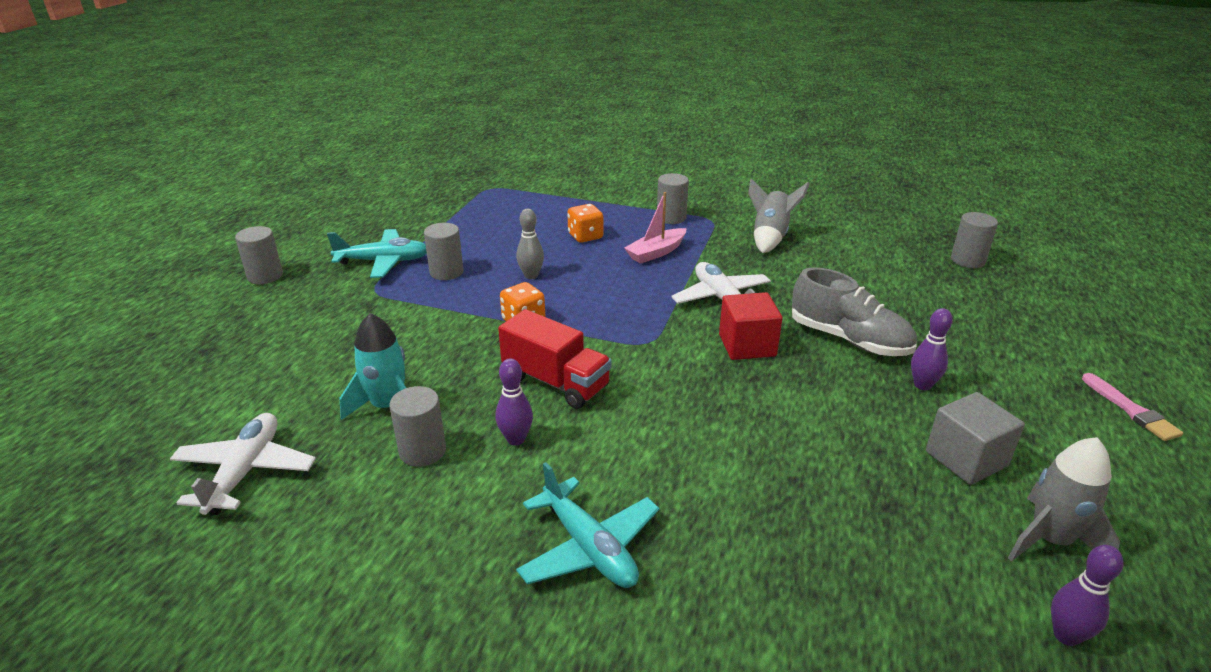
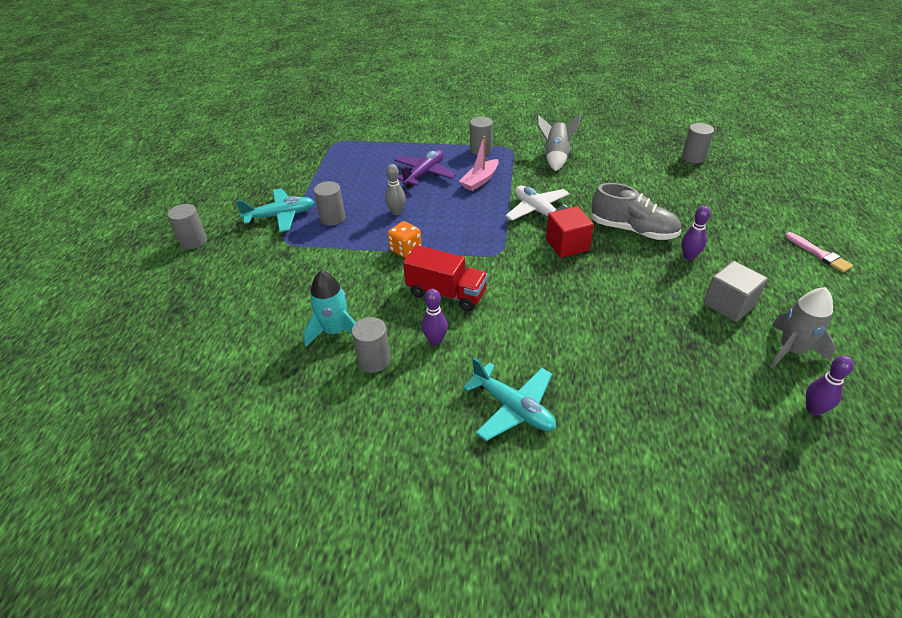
camera: 10 degrees left, 10 degrees up
white plane [170,413,316,515] -> none
orange dice [567,204,603,243] -> purple plane [394,150,456,188]

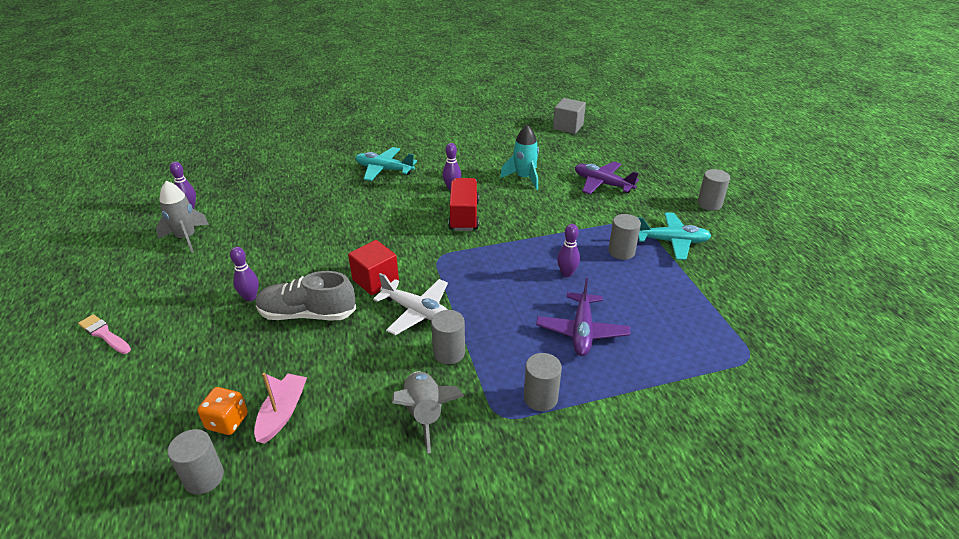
camera: 155 degrees right, 5 degrees down
turquoise plane [236,189,314,232] -> turquoise plane turned 135 degrees counterclockwise [637,212,711,260]
grey cylinder [352,317,391,373] -> grey cylinder moved to [431,310,465,364]
grey bowling pin [385,164,406,215] -> purple bowling pin [557,224,580,277]
orange dice [388,221,422,258] -> orange dice moved to [197,387,248,435]
red truck [403,245,488,311] -> red truck turned 90 degrees clockwise [448,178,479,231]
pink boat [459,136,499,191] -> pink boat moved to [254,373,307,444]
grey cube [703,261,768,322] -> grey cube moved to [553,98,586,134]
none -> purple plane [575,162,639,194]

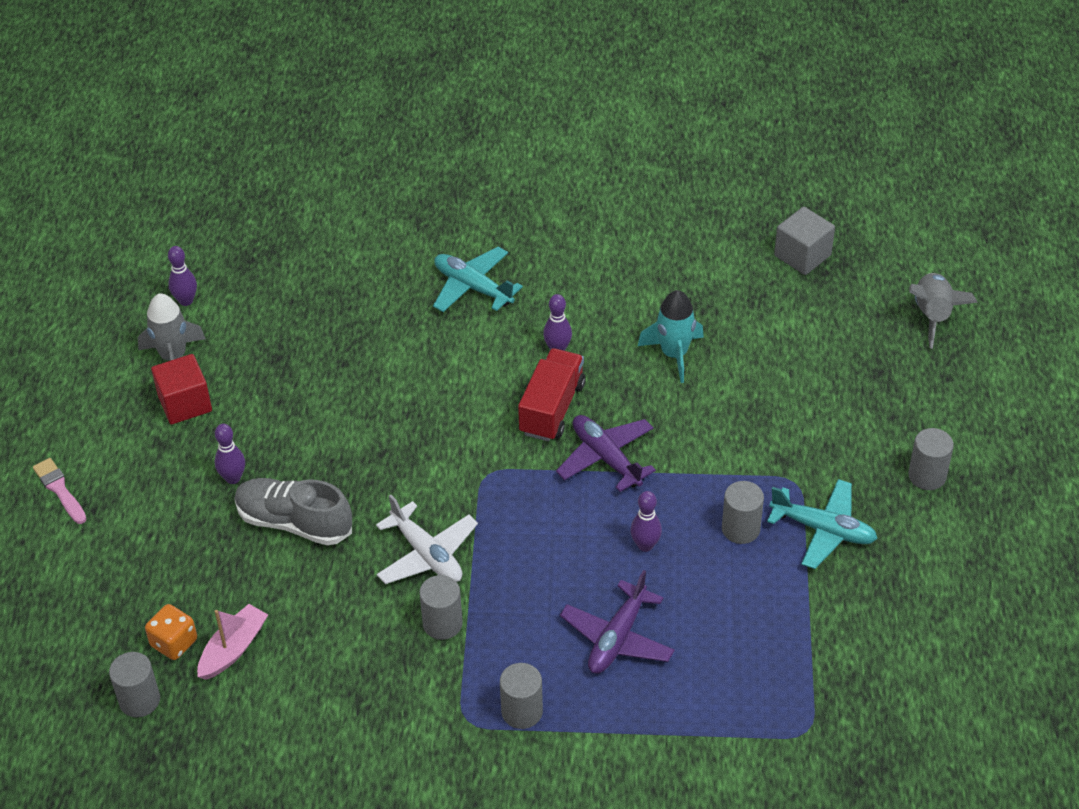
camera: 20 degrees right, 10 degrees up
red cube [348,240,399,295] -> red cube moved to [151,354,212,425]
grey rocket [392,372,464,453] -> grey rocket moved to [909,273,978,349]
purple plane [575,162,639,194] -> purple plane moved to [556,415,656,492]

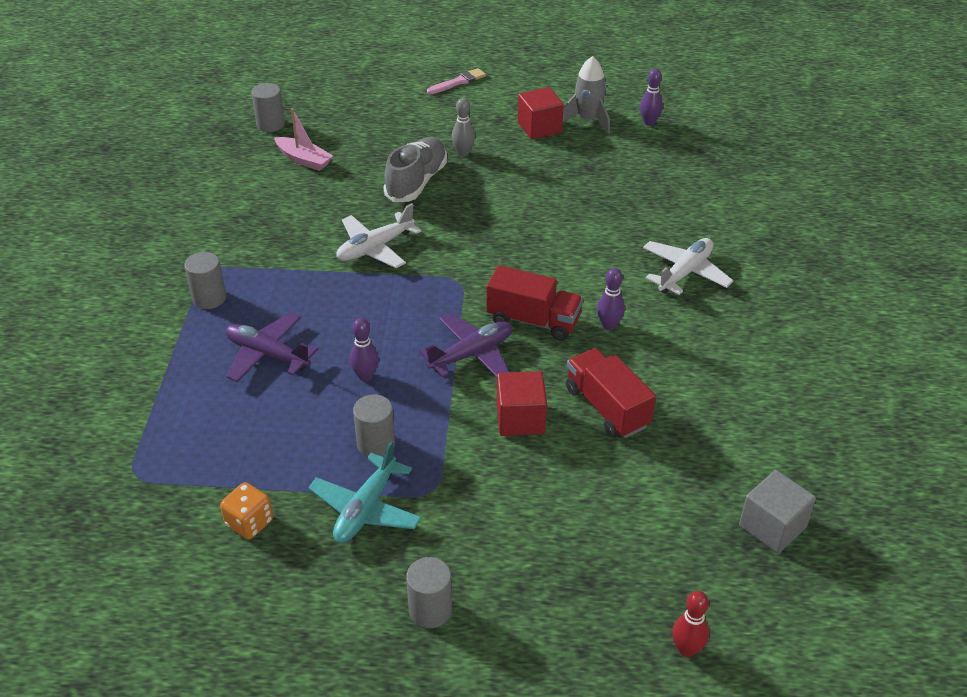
camera: 90 degrees right, 5 degrees down
orange dice [145,604,197,660] -> orange dice moved to [220,482,273,540]
purple bowling pin [215,424,245,484] -> grey bowling pin [452,98,475,156]
grey cylinder [419,575,463,640] -> none
turquoise plane [433,247,523,312] -> white plane [643,238,734,295]
turquoise rocket [638,290,704,383] -> red truck [566,348,656,438]
grey rocket [909,273,978,349] -> red bowling pin [672,591,709,657]
none -> red cube [497,371,547,436]

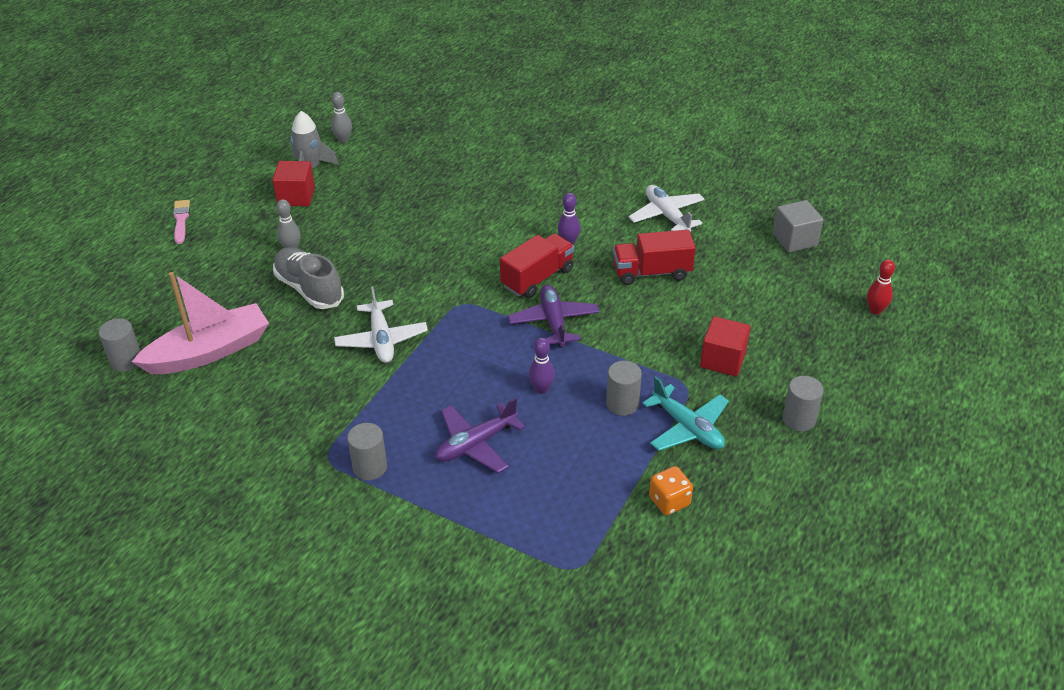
camera: 65 degrees left, 0 degrees up
pink boat [274,108,333,171] -> pink boat [132,272,269,374], size x1.80
red cube [497,371,547,436] -> red cube moved to [700,316,751,376]
purple bowling pin [640,69,663,126] -> grey bowling pin [331,92,352,143]
white plane [643,238,734,295] -> white plane moved to [629,185,705,232]

